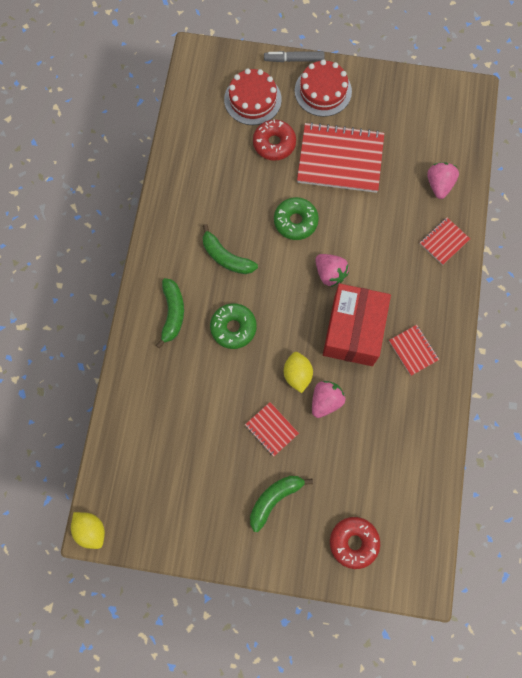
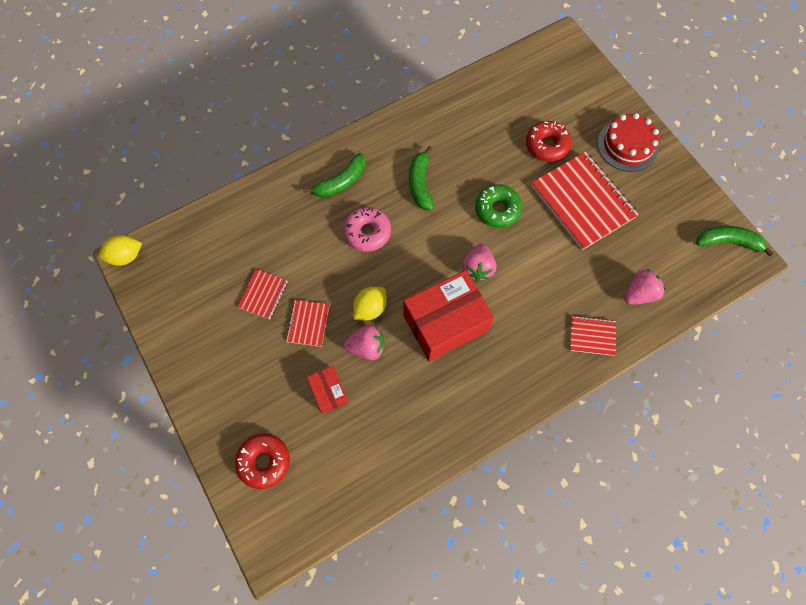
camera: 50 degrees right, 5 degrees down
yellow lemon [71,512,105,549] -> yellow lemon turned 60 degrees clockwise [99,235,142,266]
green donut [210,303,257,349] -> pink donut [344,207,391,252]
red cake [224,69,282,125] -> none
green banana [250,476,313,532] -> green banana moved to [696,226,774,256]
grey marker [264,51,324,62] -> none
red notebook [389,325,439,376] -> red notebook moved to [238,269,288,319]
none -> red box [307,366,349,413]

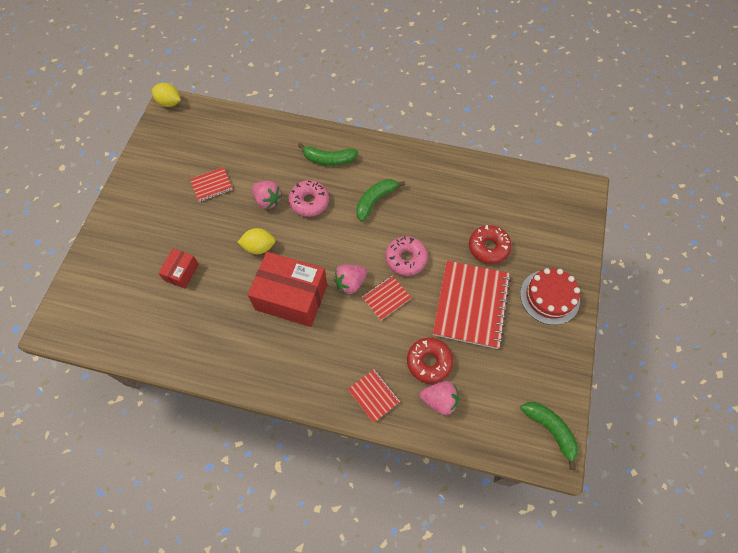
camera: 45 degrees right, 5 degrees down
red donut [235,433,290,489] -> red donut moved to [407,338,453,383]
red notebook [286,300,329,347] -> red notebook moved to [362,275,411,320]
pink strawberry [344,325,384,360] -> pink strawberry moved to [252,181,282,209]
green donut [475,184,522,228] -> pink donut [385,236,428,276]

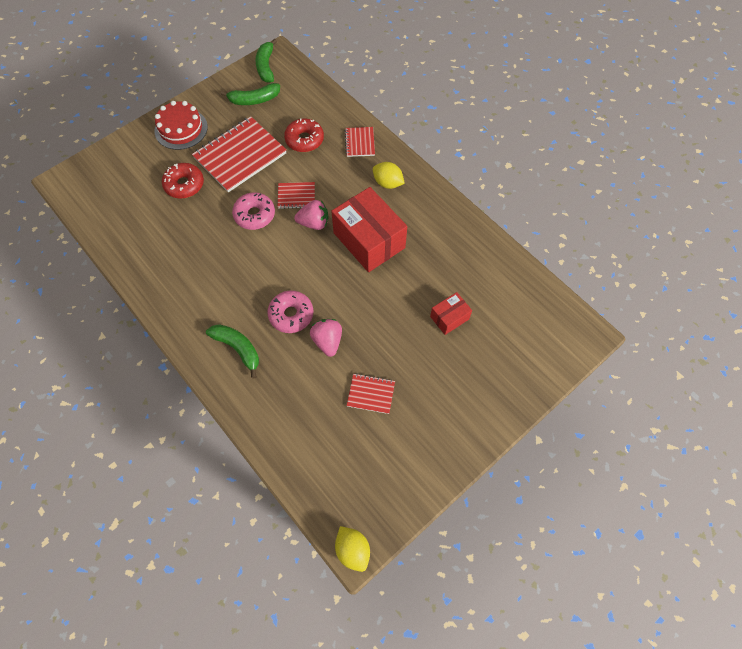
camera: 145 degrees left, 0 degrees up
yellow lemon [238,228,276,254] -> yellow lemon moved to [373,162,405,189]
green banana [356,179,405,221] -> green banana moved to [221,83,280,105]
pink strawberry [420,381,459,415] -> none

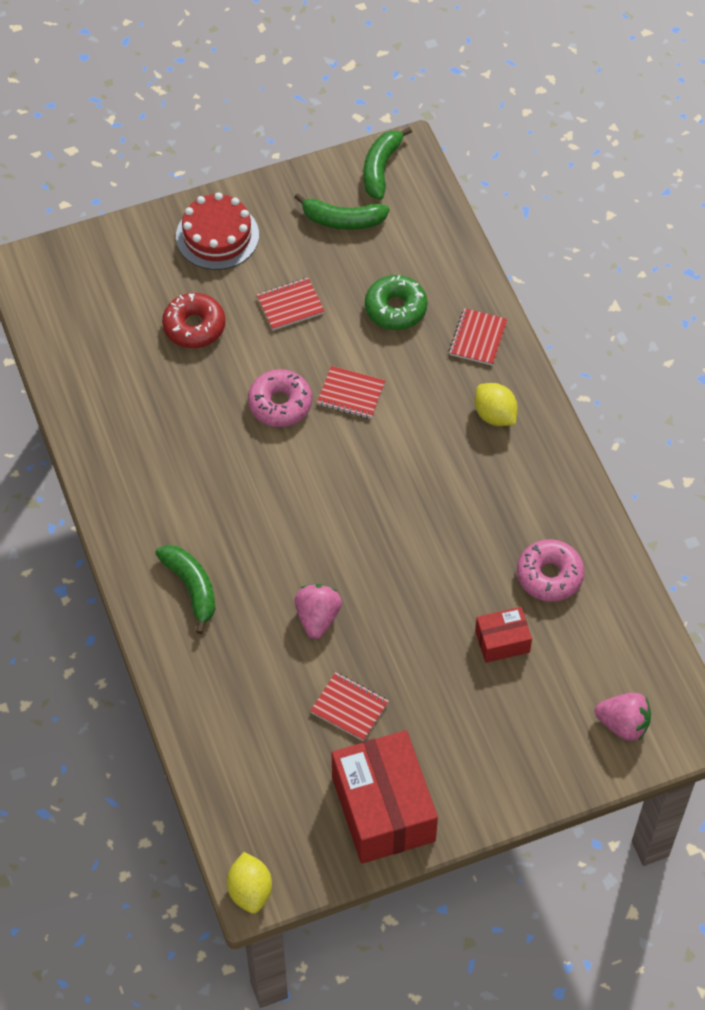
camera: 20 degrees right, 5 degrees down
red notebook [192,116,286,192] -> red notebook [257,278,325,330], size x0.48
pink donut [267,291,313,333] -> pink donut moved to [517,539,585,602]
red donut [284,118,324,152] -> green donut [365,275,428,330]
pink strawberry [294,200,328,230] -> pink strawberry moved to [595,693,651,741]
red box [331,187,407,272] -> red box moved to [332,730,438,864]

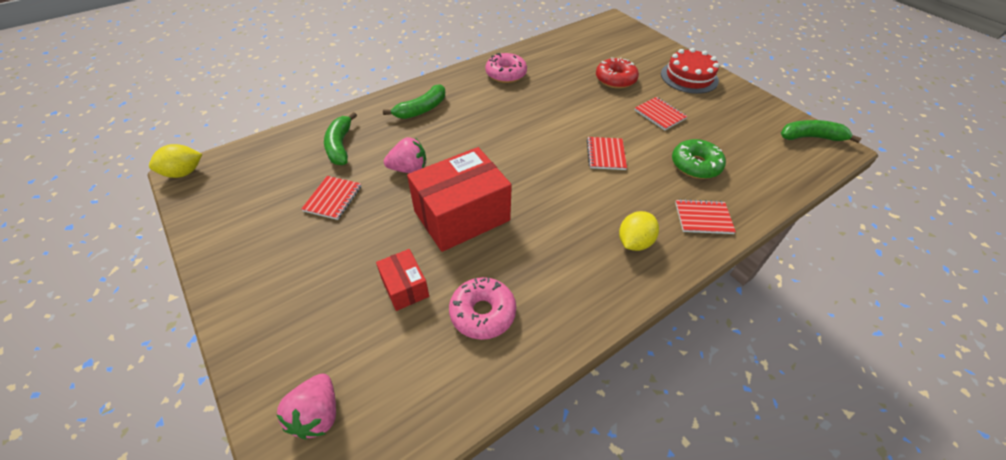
camera: 75 degrees right, 10 degrees down
pink donut [248,369,312,427] -> pink donut moved to [485,53,527,83]
green banana [294,193,389,230] -> green banana moved to [324,112,357,165]
red box [332,730,438,864] -> red box moved to [407,147,512,252]

